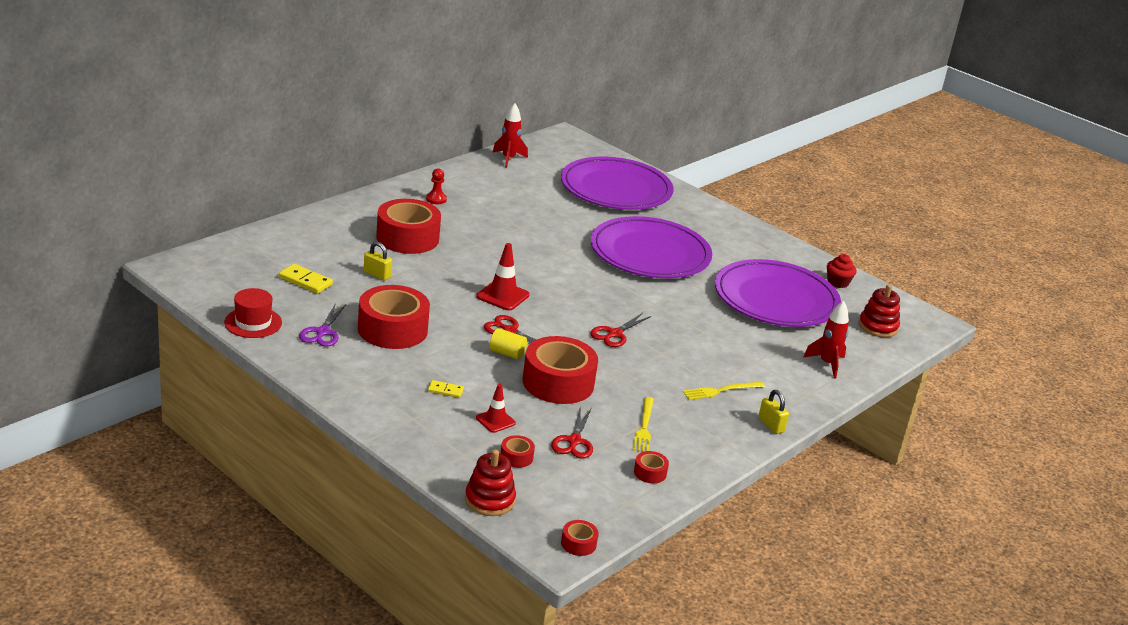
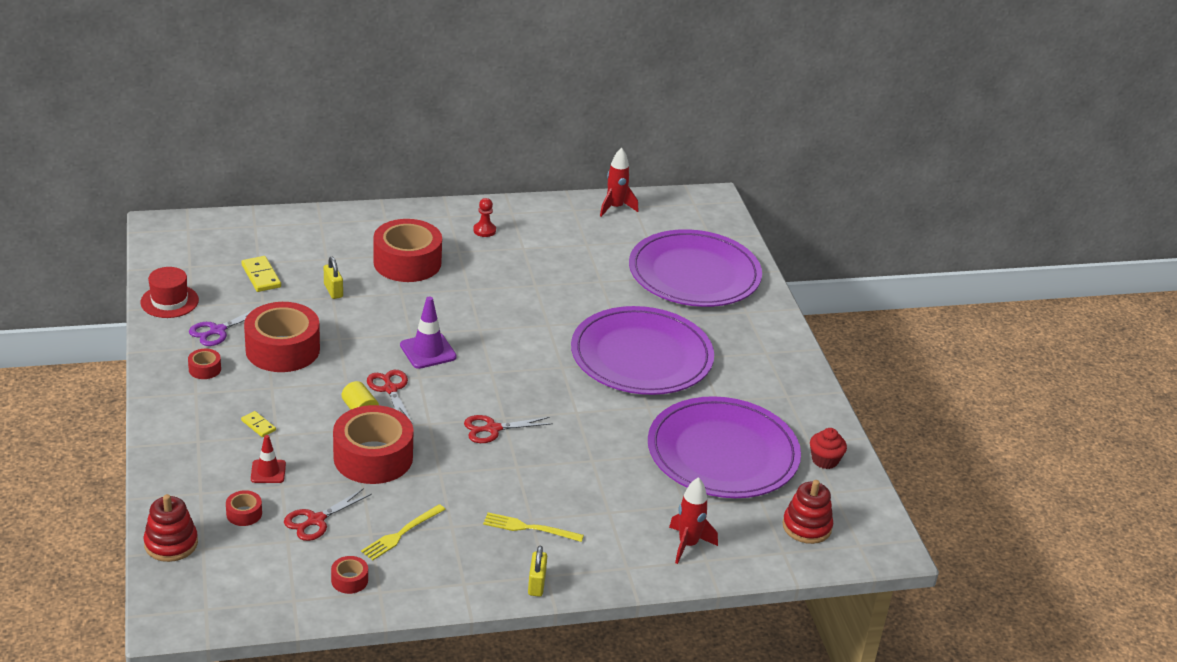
camera: 35 degrees right, 5 degrees up
red traffic cone [476,243,530,311] -> purple traffic cone [400,297,457,369]
red tape [561,520,598,556] -> red tape moved to [188,349,221,379]

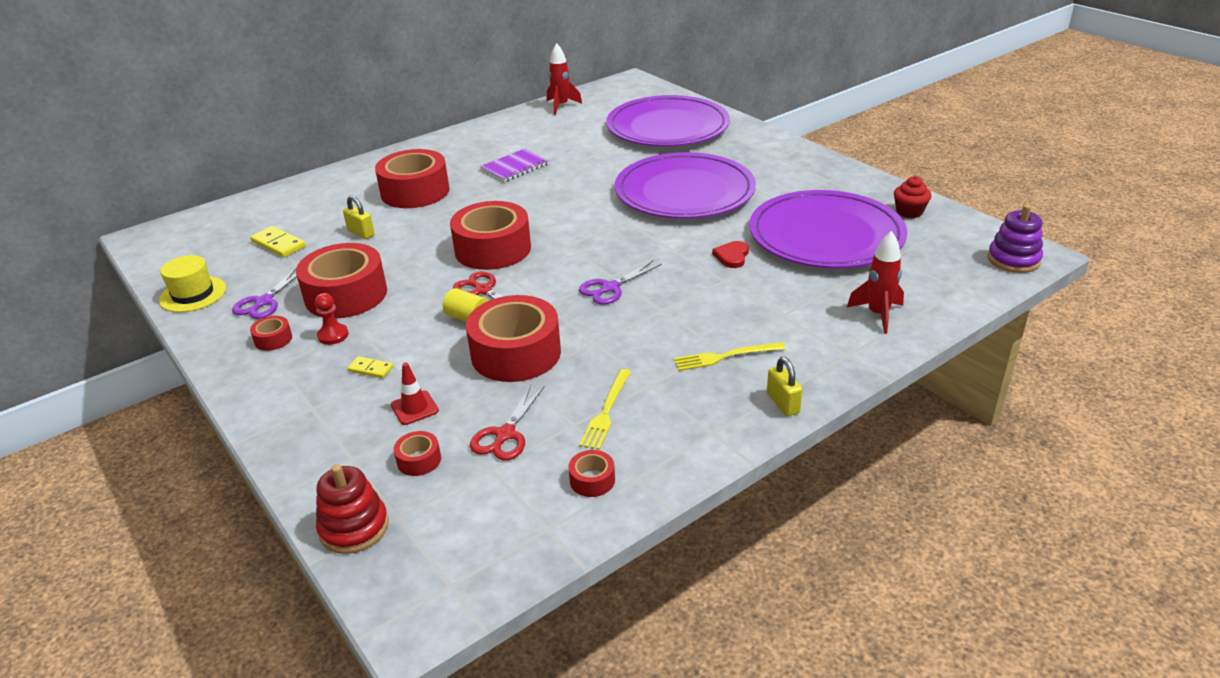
camera: 20 degrees left, 0 degrees up
red hat [140,267,199,318] -> yellow hat [159,255,226,313]
purple traffic cone [400,297,457,369] -> red tape [450,201,531,270]
red scissors [464,415,553,443] -> purple scissors [579,261,662,304]
red pawn [473,198,496,237] -> red pawn moved to [315,293,349,345]
red stacking toy [782,480,833,544] -> none
none -> purple notebook [480,149,549,182]
none -> red heart [712,241,749,268]
none -> purple stacking toy [988,204,1043,273]

